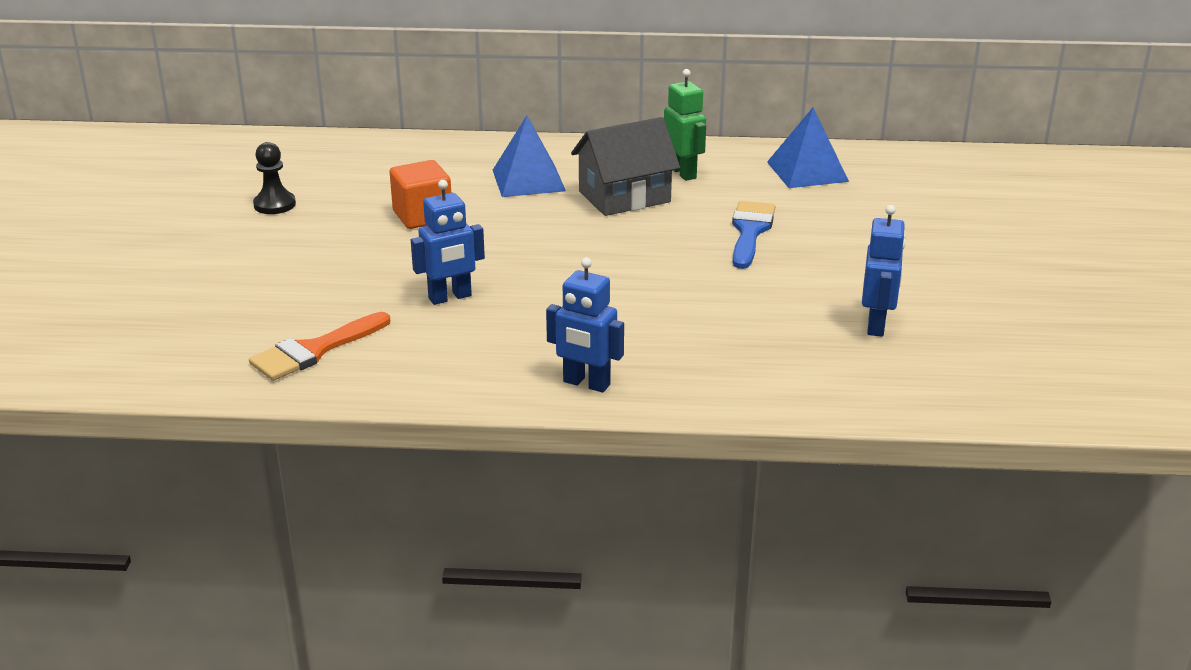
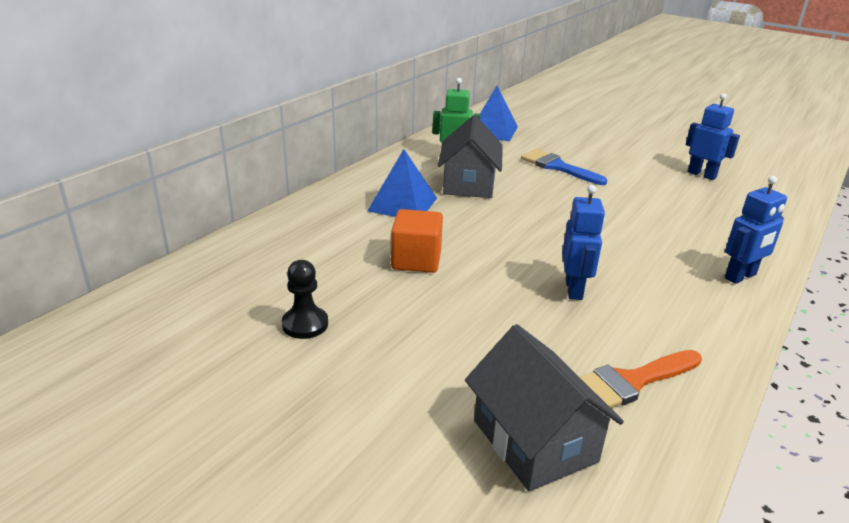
camera: 60 degrees left, 0 degrees up
orange brush [249,312,390,381] -> orange brush turned 75 degrees clockwise [580,350,702,408]
none -> grey house [465,324,624,491]

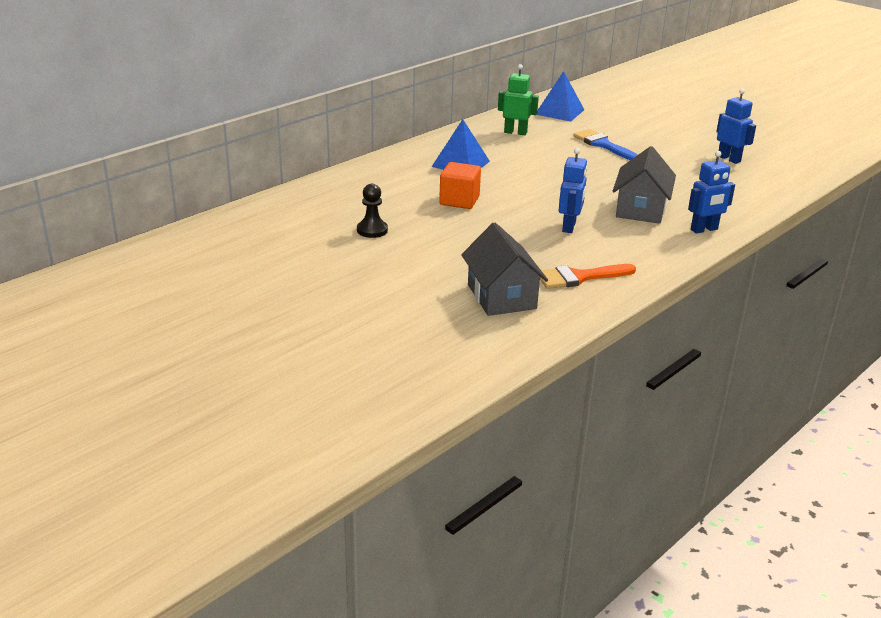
camera: 10 degrees right, 0 degrees up
grey house [438,115,503,198] -> grey house moved to [613,146,676,224]

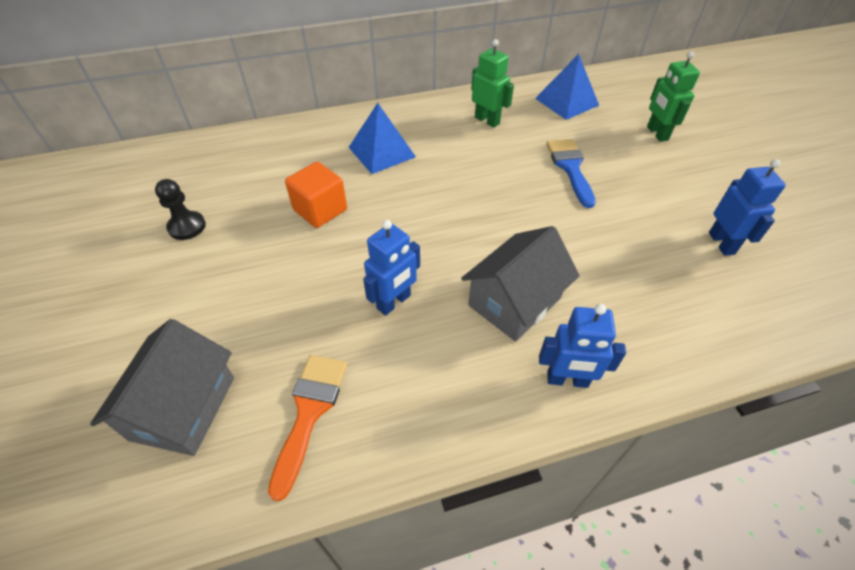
camera: 30 degrees right, 20 degrees up
orange brush [539,264,636,289] -> orange brush turned 90 degrees clockwise [268,355,347,501]
none -> green robot [647,51,700,142]

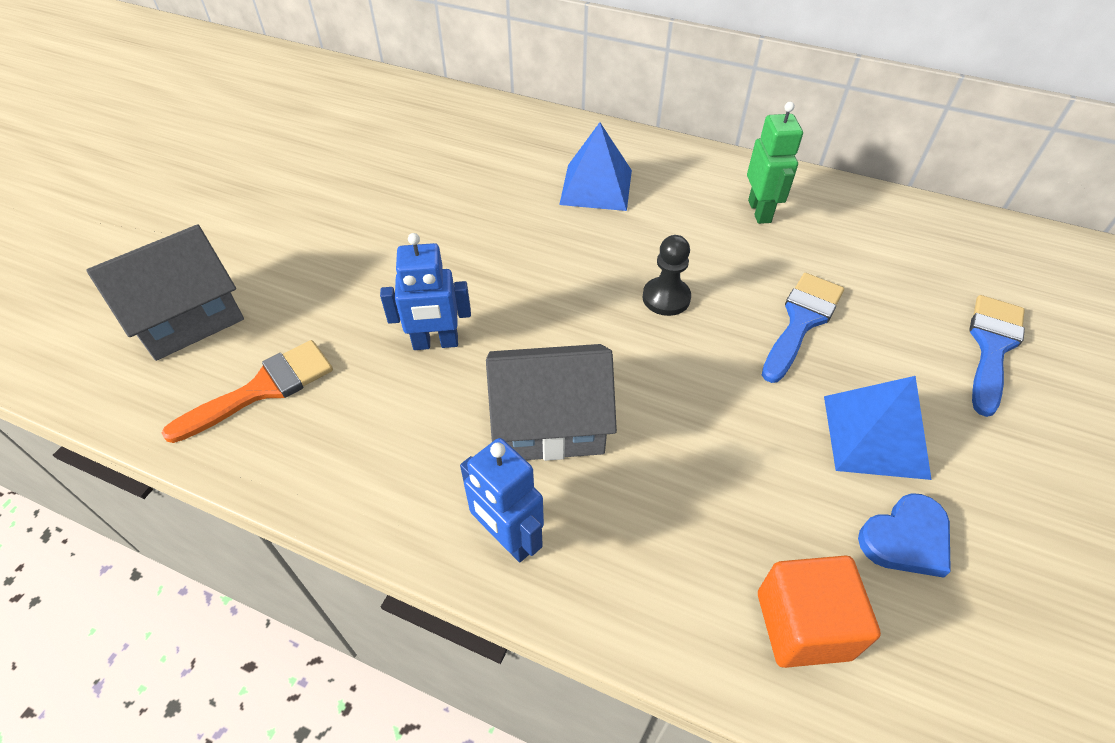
camera: 40 degrees right, 0 degrees up
black pawn [155,179,206,240] -> black pawn moved to [643,235,691,316]
orange cube [285,162,347,228] -> orange cube moved to [758,555,881,668]
blue pyramid [535,54,599,120] -> blue pyramid moved to [824,376,932,480]
green robot [647,51,700,142] -> blue brush [969,295,1025,417]
blue robot [709,159,786,256] -> blue heart [858,493,951,578]

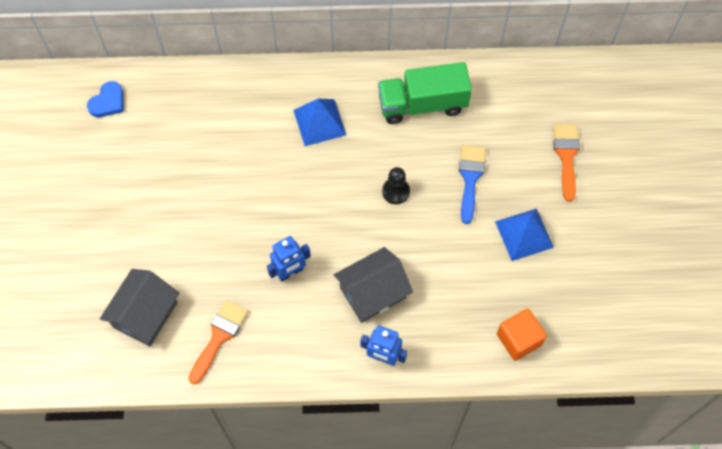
camera: 25 degrees left, 15 degrees up
green robot [747,102,803,224] -> green truck [378,62,472,124]
blue heart [858,493,951,578] -> blue heart moved to [87,81,124,117]
blue brush [969,295,1025,417] -> orange brush [553,124,580,201]

